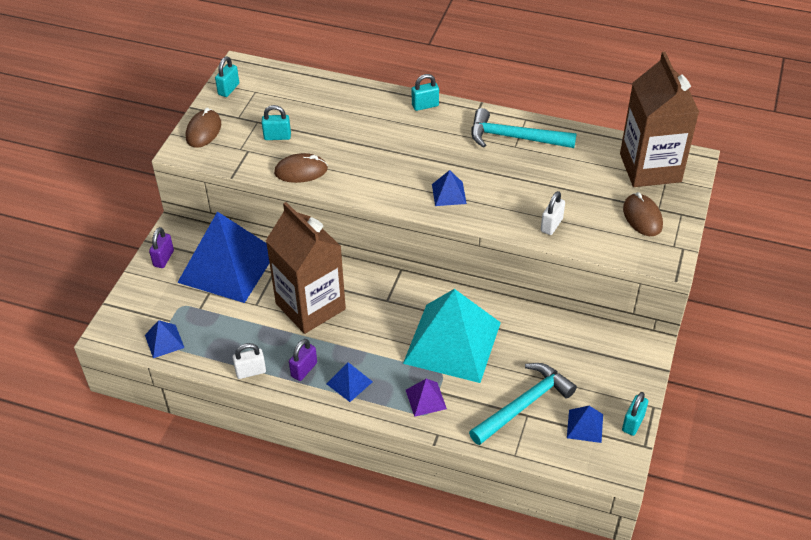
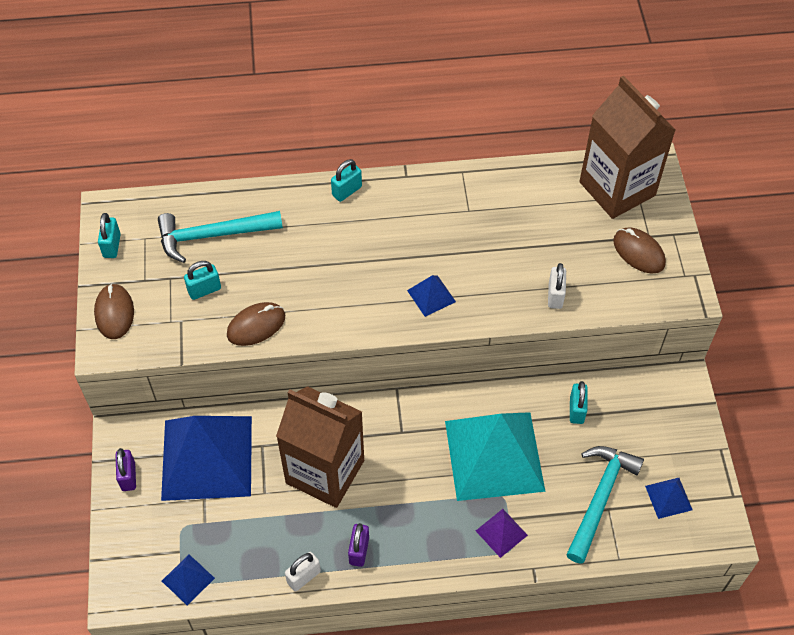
camera: 25 degrees left, 10 degrees up
blue pyramid [327,362,373,402] -> none
turquoise hammer [471,108,577,148] -> turquoise hammer moved to [158,211,283,263]
turquoise padlock [622,392,648,436] -> turquoise padlock moved to [570,381,588,424]

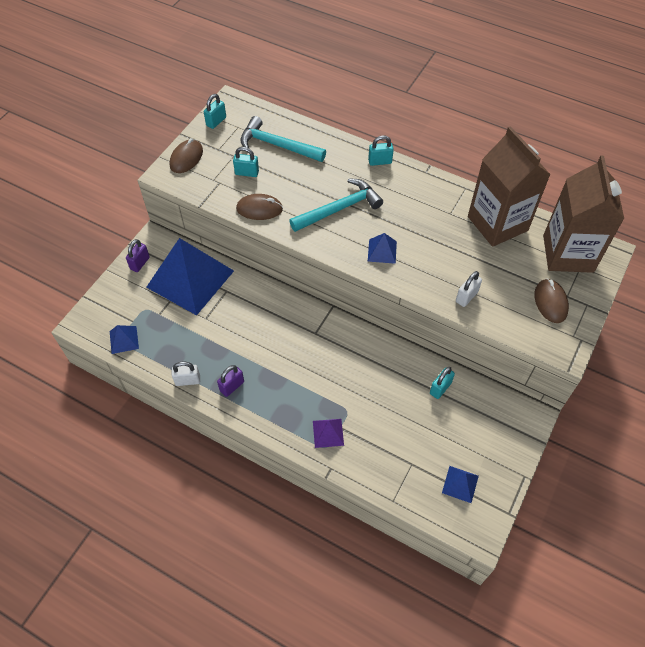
camera: 35 degrees right, 0 degrees up
brown carton [276,386,364,508] -> brown carton moved to [468,126,551,247]
turquoise pyramid [445,412,545,501] -> none
turquoise hammer [566,446,644,564] -> turquoise hammer moved to [289,178,383,232]

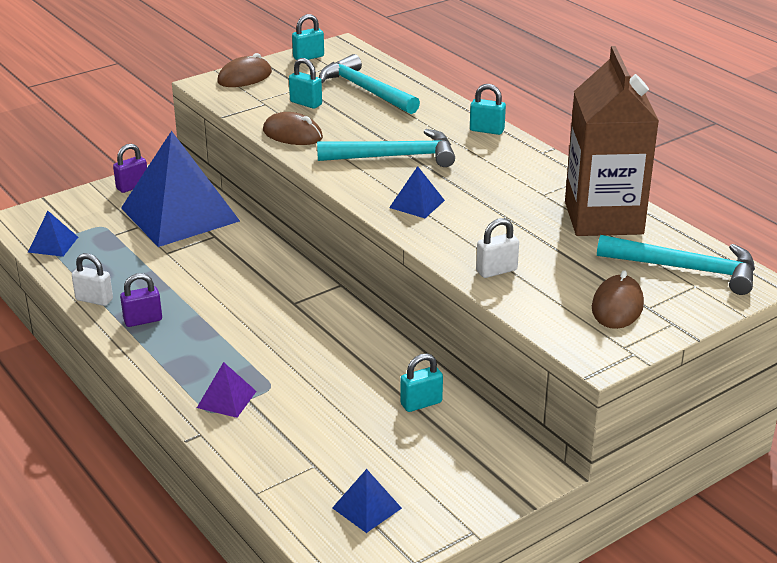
camera: 25 degrees right, 25 degrees down
brown carton [543,156,624,273] -> turquoise hammer [597,235,755,295]

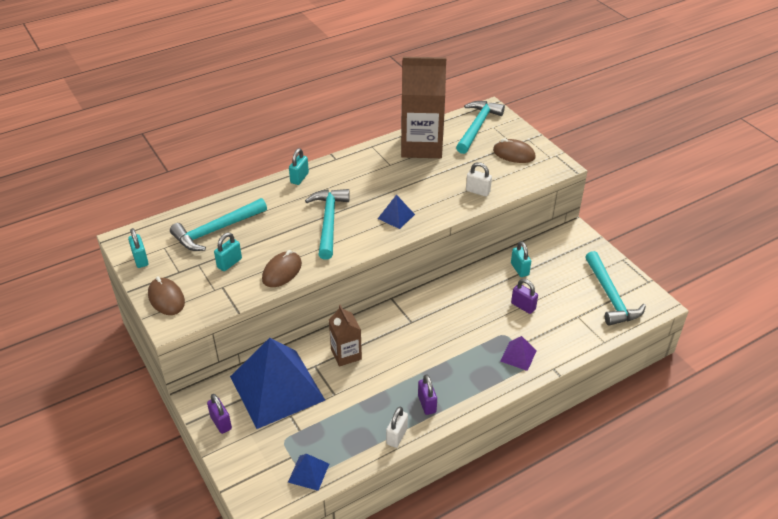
camera: 85 degrees left, 10 degrees up
blue pyramid [332,469,402,533] -> turquoise hammer [585,251,646,326]
white padlock [476,218,519,278] -> white padlock turned 45 degrees counterclockwise [466,162,492,197]
none -> brown carton [329,305,362,367]
none -> purple padlock [511,279,538,314]

